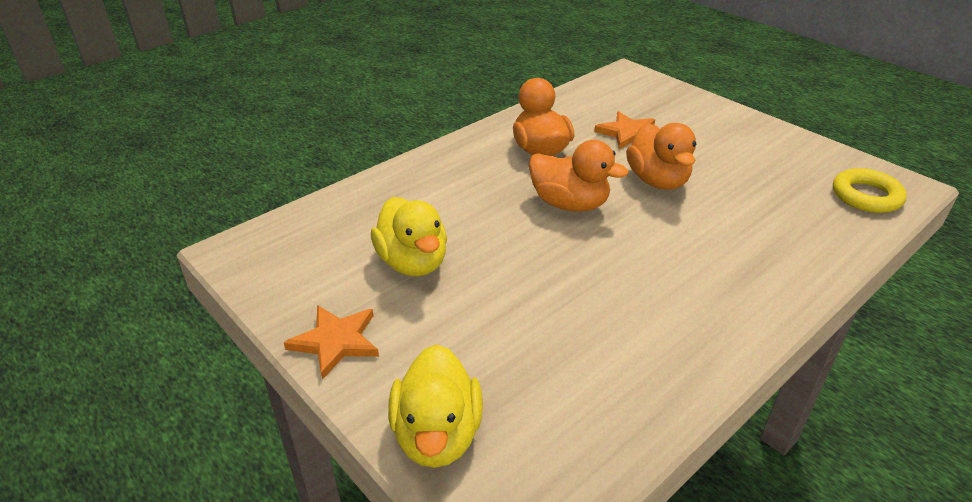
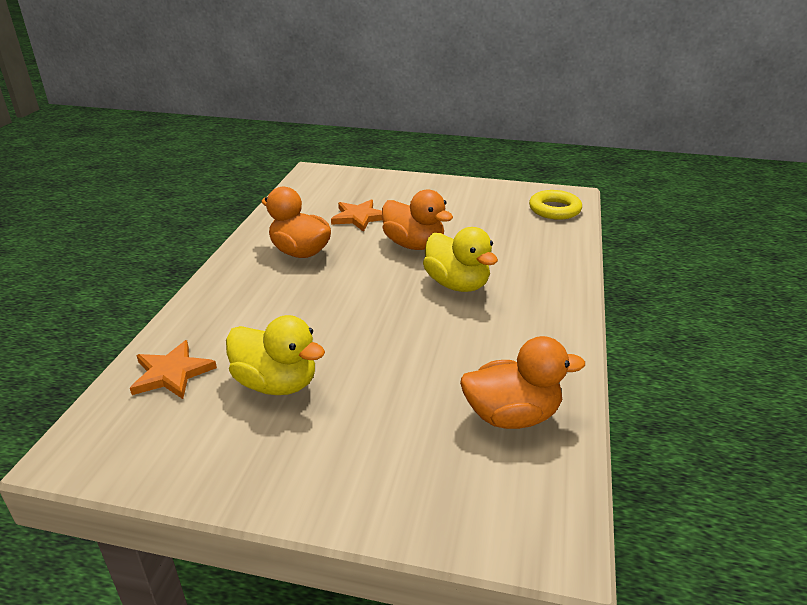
camera: 35 degrees left, 5 degrees down
orange star [284,305,379,380] -> orange star moved to [130,340,217,399]
yellow duck [388,344,483,468] -> yellow duck moved to [423,227,498,292]
orange duck [528,140,628,212] -> orange duck moved to [460,336,585,429]

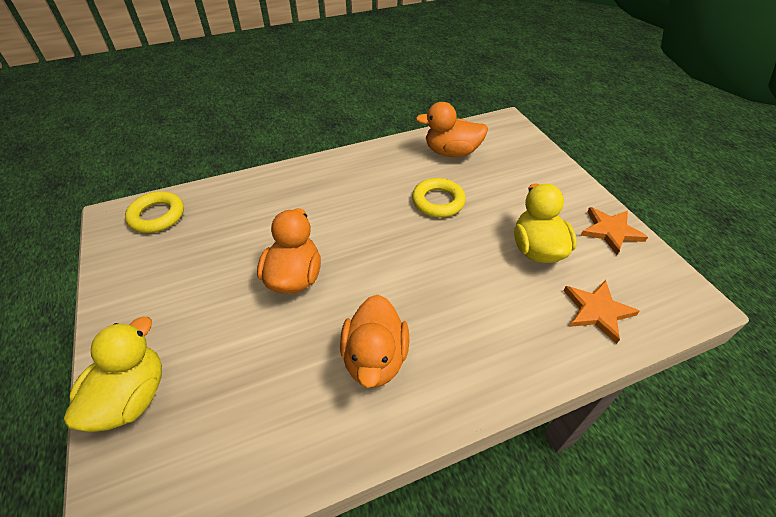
camera: 125 degrees left, 15 degrees up
orange star [331,199,382,232] -> orange star moved to [580,207,648,255]
yellow duck [423,227,498,292] -> yellow duck moved to [64,317,162,432]
orange duck [460,336,585,429] -> orange duck turned 45 degrees counterclockwise [416,102,488,157]
none -> yellow ring [412,178,466,218]

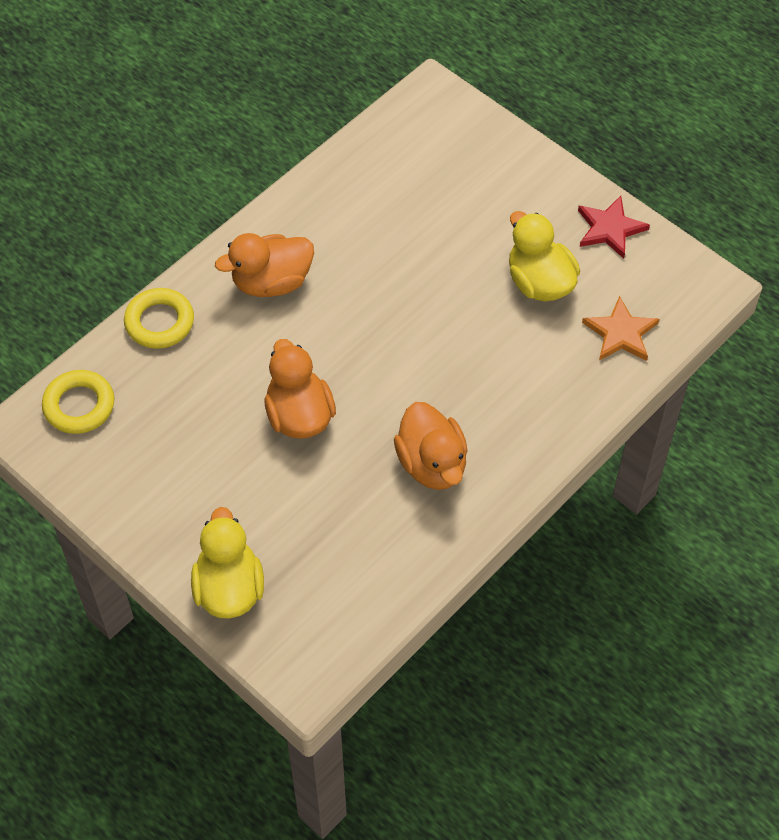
camera: 25 degrees left, 10 degrees up
yellow ring [412,178,466,218] -> yellow ring moved to [124,288,194,349]
orange duck [416,102,488,157] -> orange duck moved to [215,233,314,297]
orange star [580,207,648,255] -> red star [578,196,650,259]

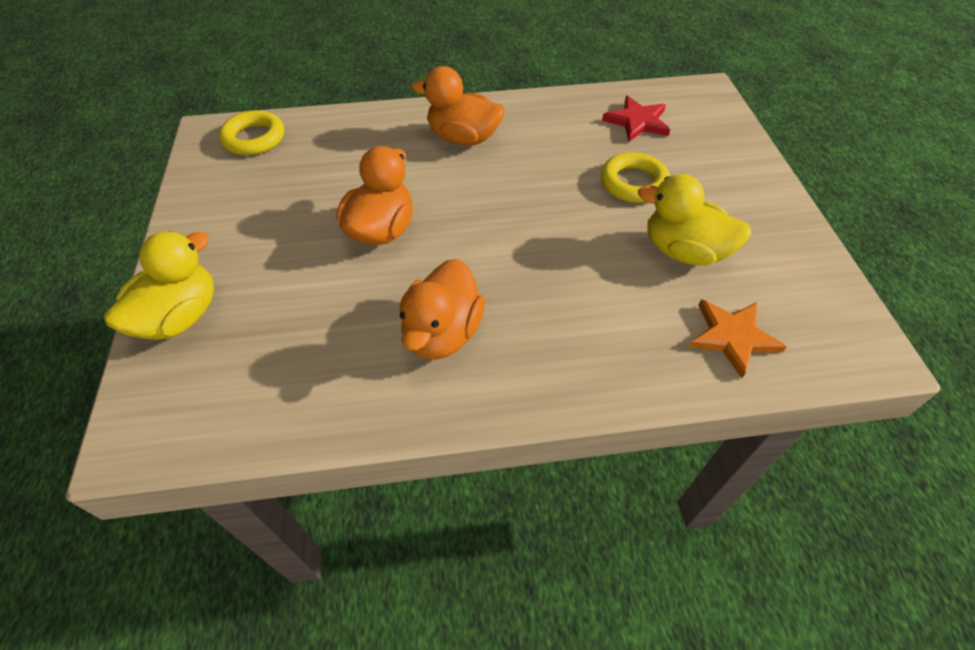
camera: 40 degrees right, 5 degrees down
yellow ring [124,288,194,349] -> yellow ring moved to [601,152,670,203]
yellow duck [509,211,580,301] -> yellow duck turned 75 degrees counterclockwise [638,174,752,266]
red star [578,196,650,259] -> red star moved to [602,96,670,142]

